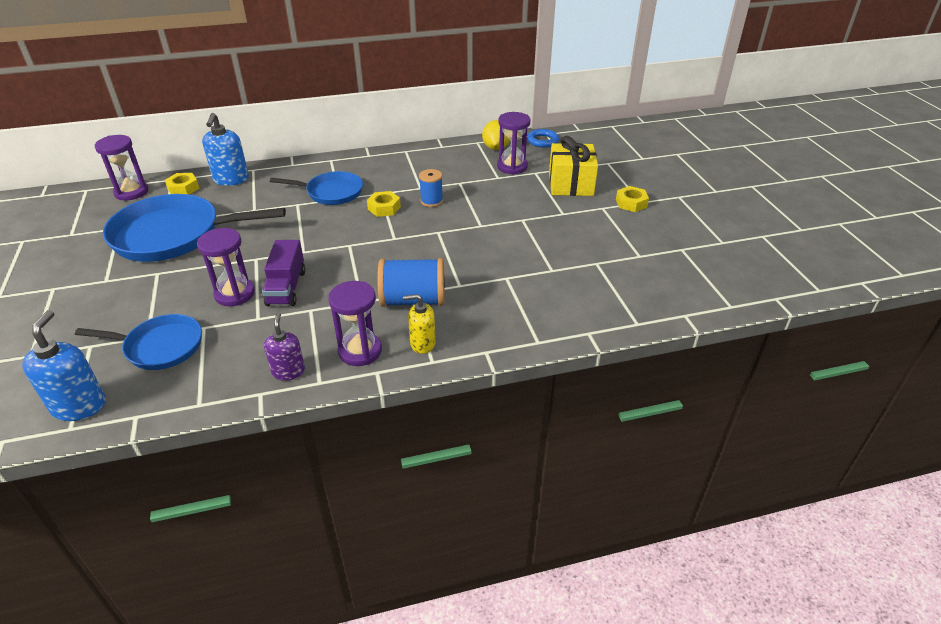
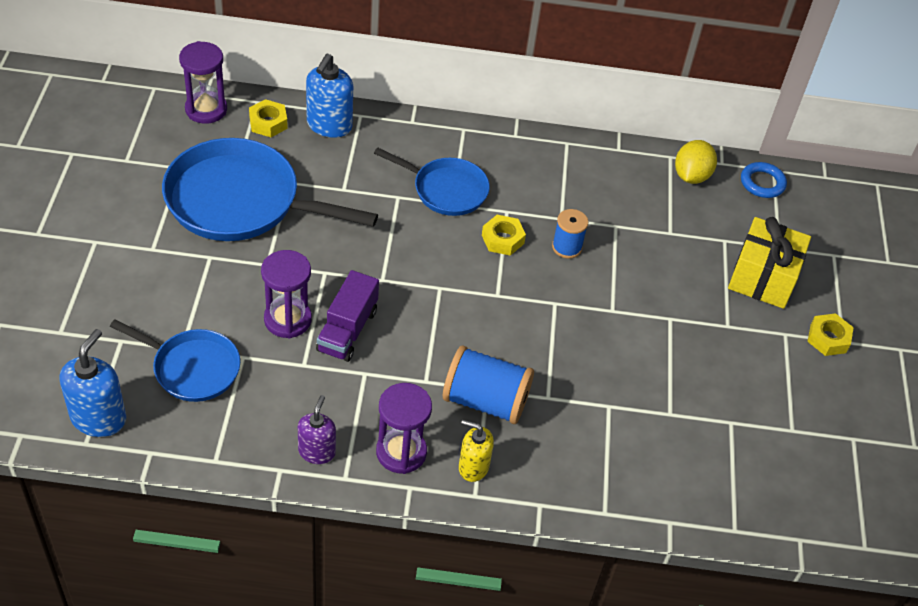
camera: 15 degrees right, 10 degrees up
purple hourglass [497,112,530,175] -> none

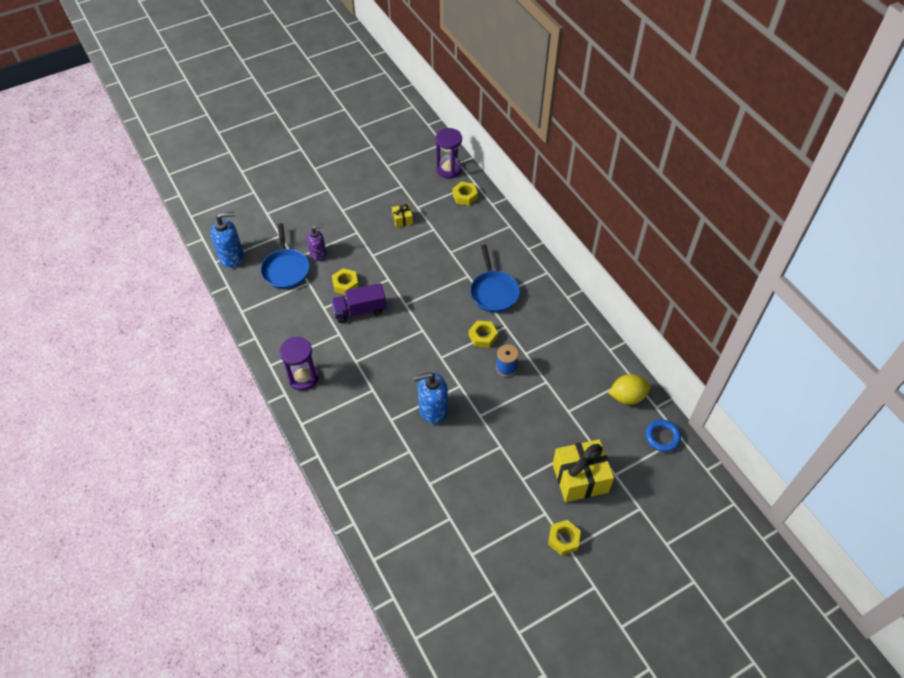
camera: 60 degrees right, 5 degrees up
blue pan [162,138,378,241] -> yellow gift [392,204,413,228]
purple hourglass [261,250,312,338] -> yellow nut [332,268,359,295]
purple soap dispenser [298,395,336,464] -> purple soap dispenser moved to [307,224,326,261]
blue soap dispenser [306,54,353,138] -> blue soap dispenser moved to [413,372,448,425]
blue spool [443,345,534,424] -> none
yellow soap dispenser [459,420,494,482] -> none

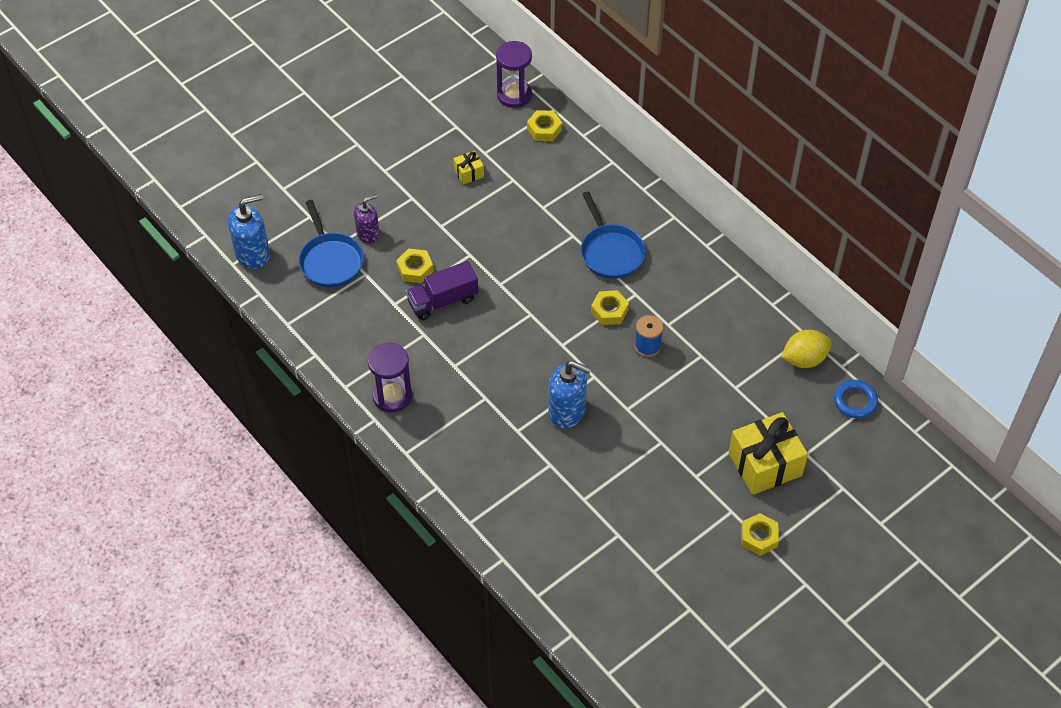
camera: 10 degrees left, 0 degrees up
blue soap dispenser [413,372,448,425] -> blue soap dispenser turned 135 degrees counterclockwise [548,361,592,429]

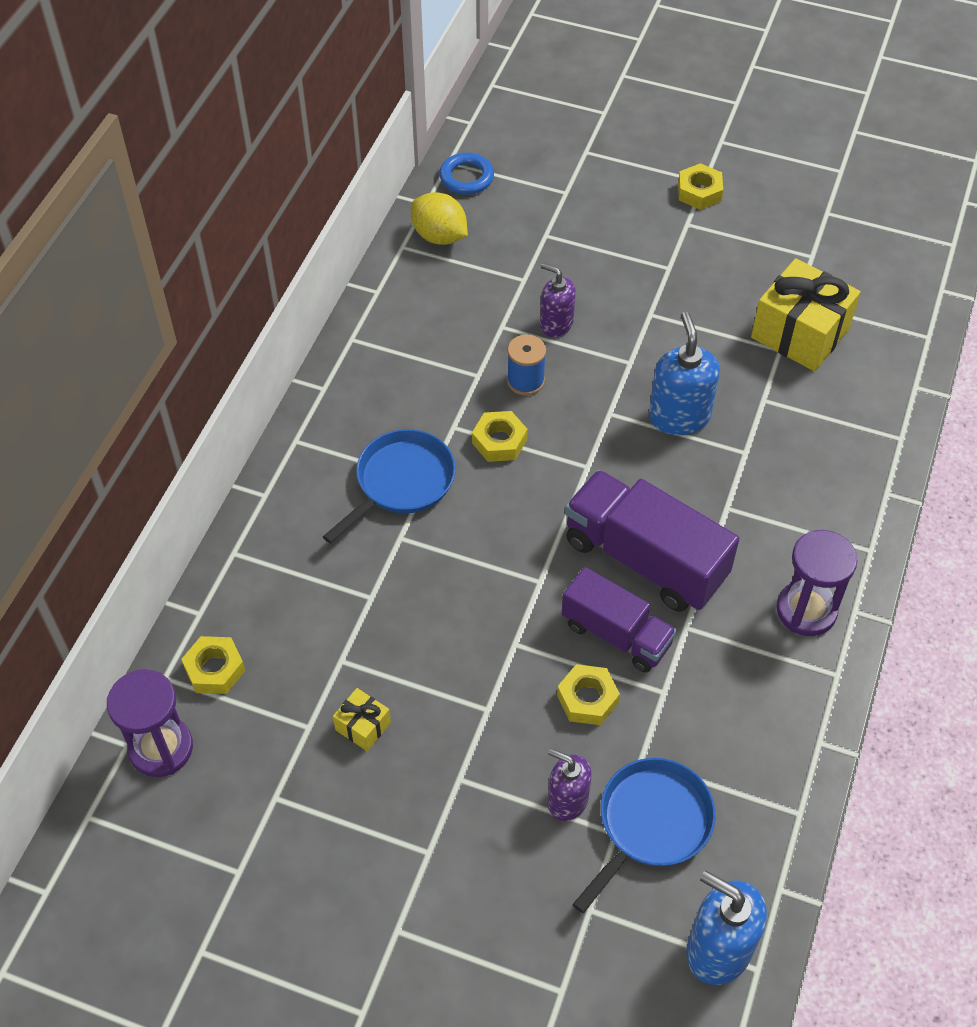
camera: 120 degrees left, 0 degrees up
yellow gift [729,412,808,495] -> yellow gift moved to [751,258,861,371]
none -> purple soap dispenser [540,263,576,337]
none -> purple truck [565,470,739,612]

